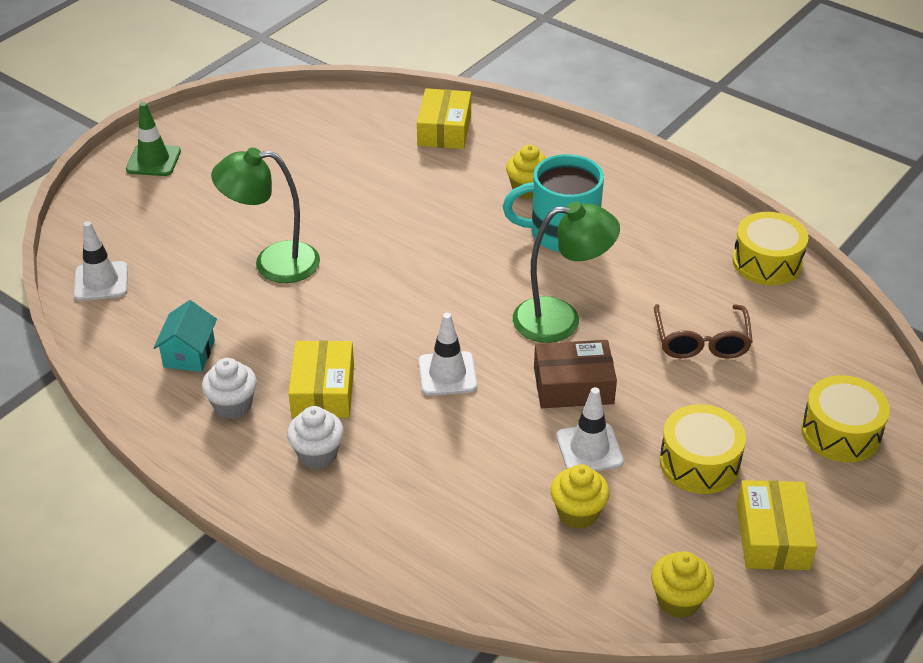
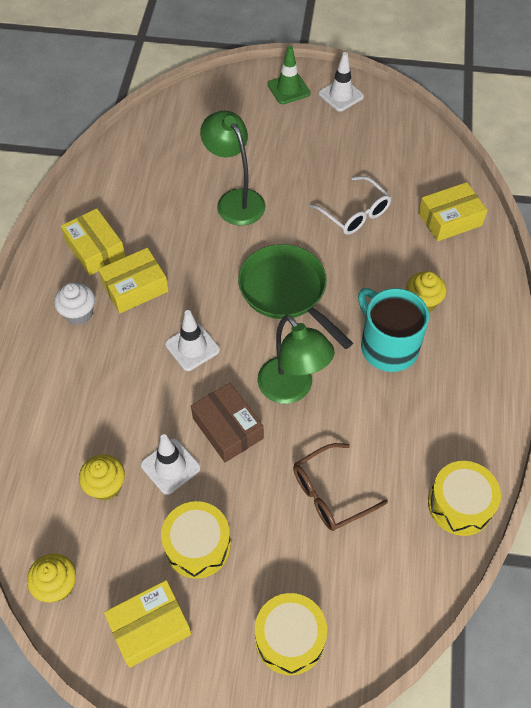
camera: 60 degrees right, 15 degrees up
white traffic cone [74,221,128,301] -> white traffic cone moved to [319,52,364,112]
turquoise house [153,300,217,372] -> none
white cupcake [202,358,257,419] -> yellow box [61,208,126,276]
none -> green pan [238,244,353,349]
none -> white glasses [309,176,392,235]

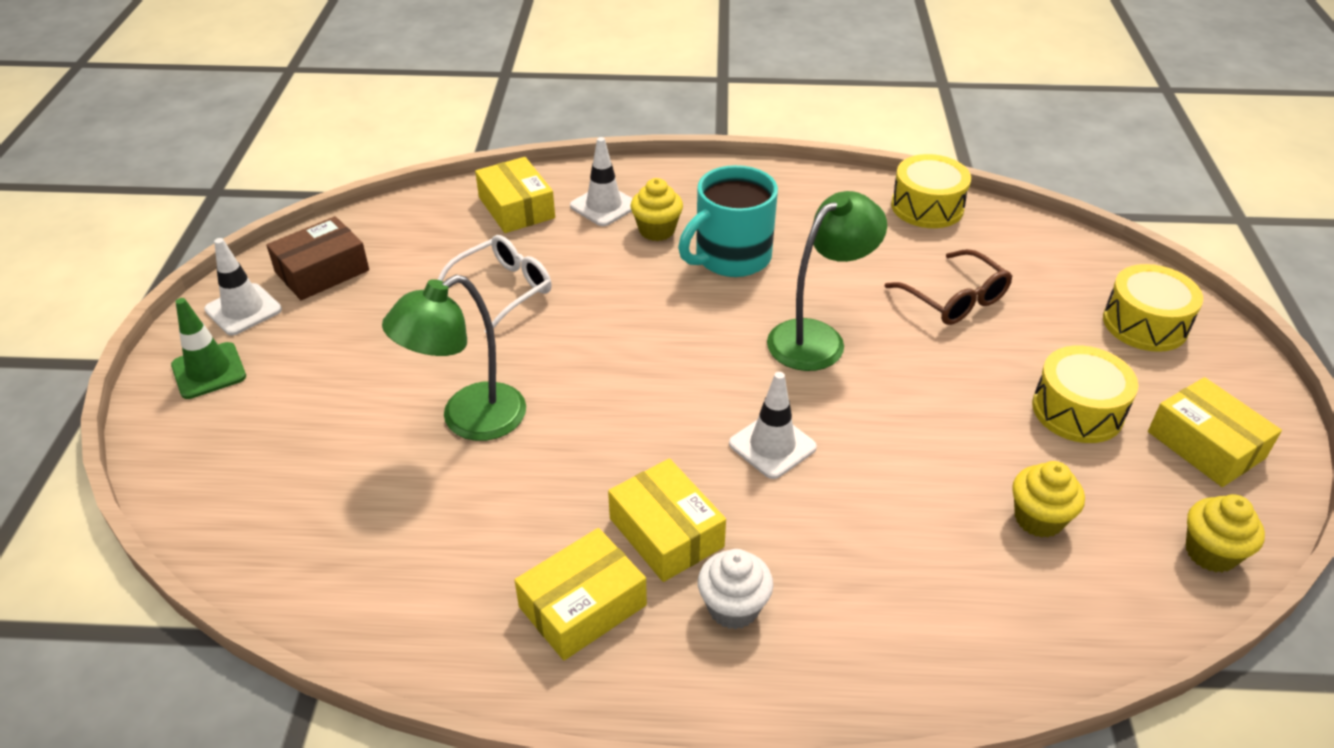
camera: 95 degrees left, 15 degrees down
white traffic cone [141,434,201,495] -> white traffic cone moved to [570,137,633,226]
brown box [191,383,264,462] -> brown box moved to [266,216,369,300]
green pan [238,244,353,349] -> none

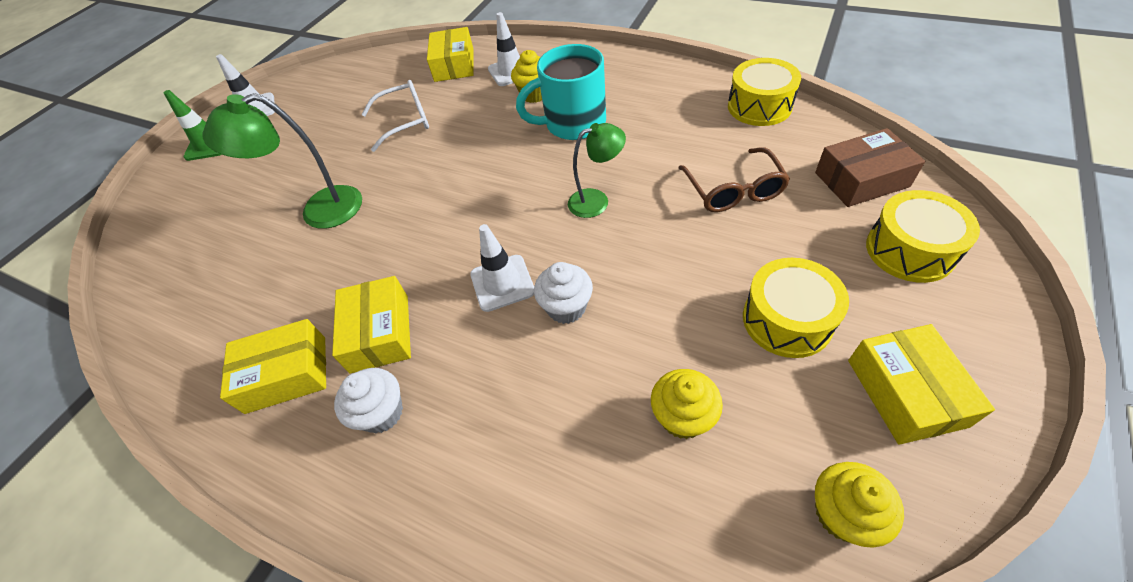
camera: 30 degrees right, 10 degrees up
brown box [266,216,369,300] -> brown box moved to [815,128,925,207]
green lamp [767,191,887,371] -> green lamp [568,123,626,218], size x0.64
none -> white cupcake [534,262,593,324]

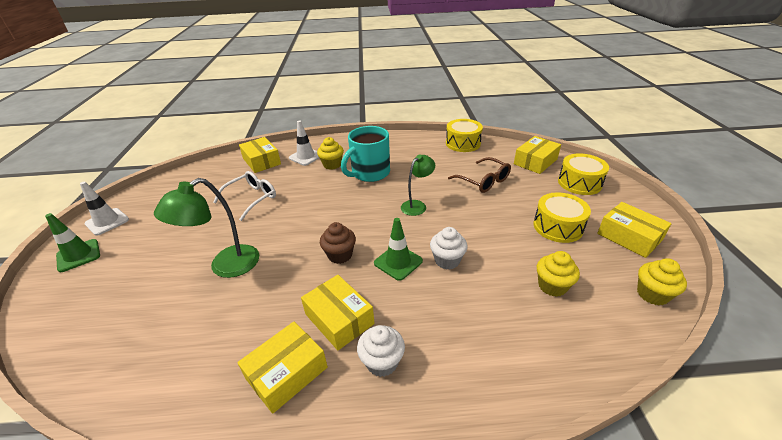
camera: 35 degrees left, 15 degrees down
white traffic cone [470,224,534,312] -> green traffic cone [374,218,423,281]
brown box [815,128,925,207] -> yellow box [514,136,561,174]
none -> brown cupcake [320,222,356,264]

